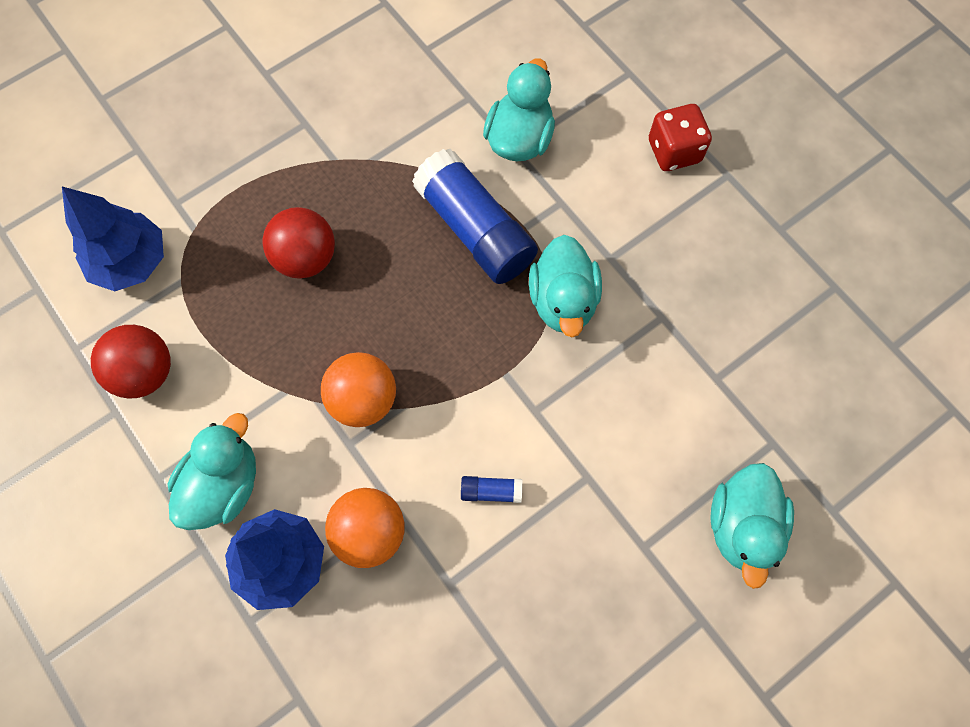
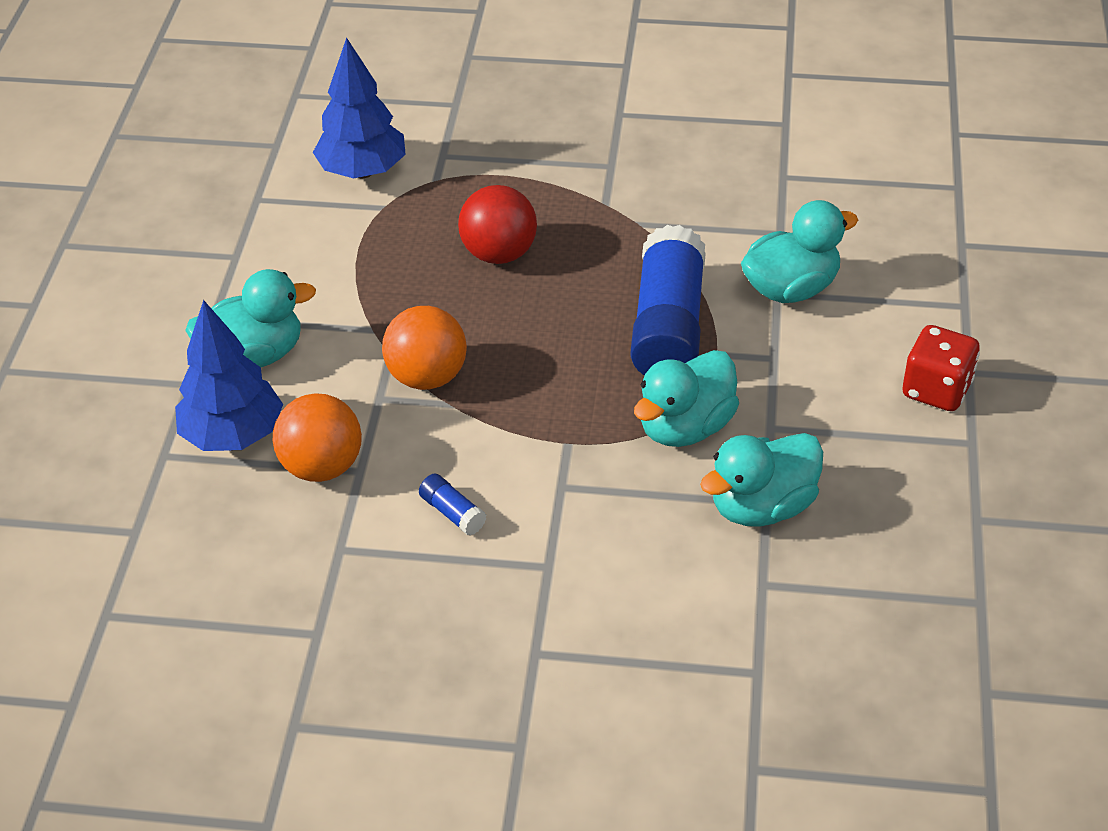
camera: 45 degrees right, 25 degrees down
red ball [91,325,171,399] -> none
turquoise duck [710,463,794,589] -> turquoise duck moved to [700,433,823,527]

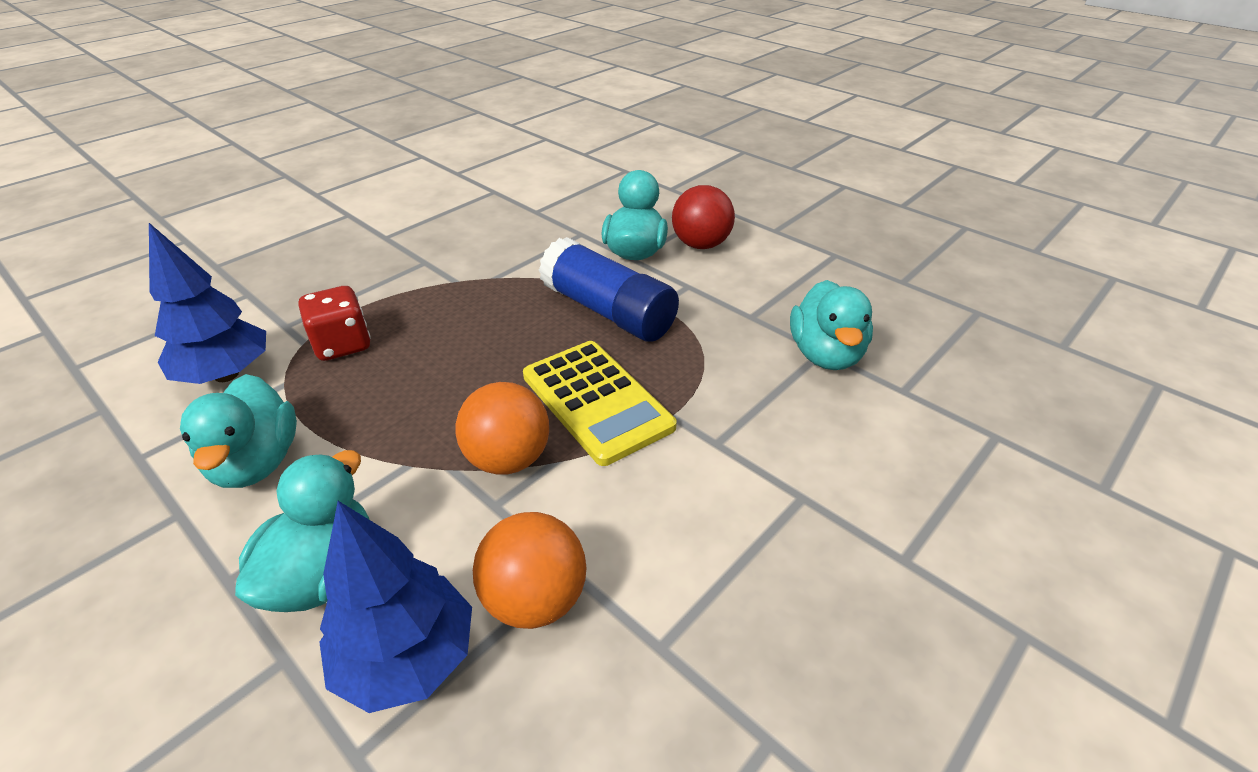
camera: 55 degrees left, 5 degrees down
blue glue stick [419,474,486,535] -> none
red ball [458,185,537,264] -> red ball moved to [672,185,735,249]
turquoise duck [634,350,739,447] -> turquoise duck moved to [180,374,297,488]
red dice [902,325,980,411] -> red dice moved to [299,286,371,361]
none -> yellow calculator [523,341,677,466]

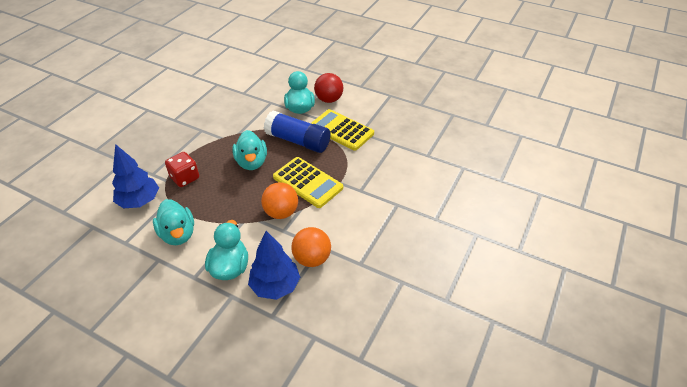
camera: 15 degrees left, 5 degrees up
turquoise duck [790,280,873,370] -> turquoise duck moved to [233,130,267,170]
none -> yellow calculator [311,109,374,151]

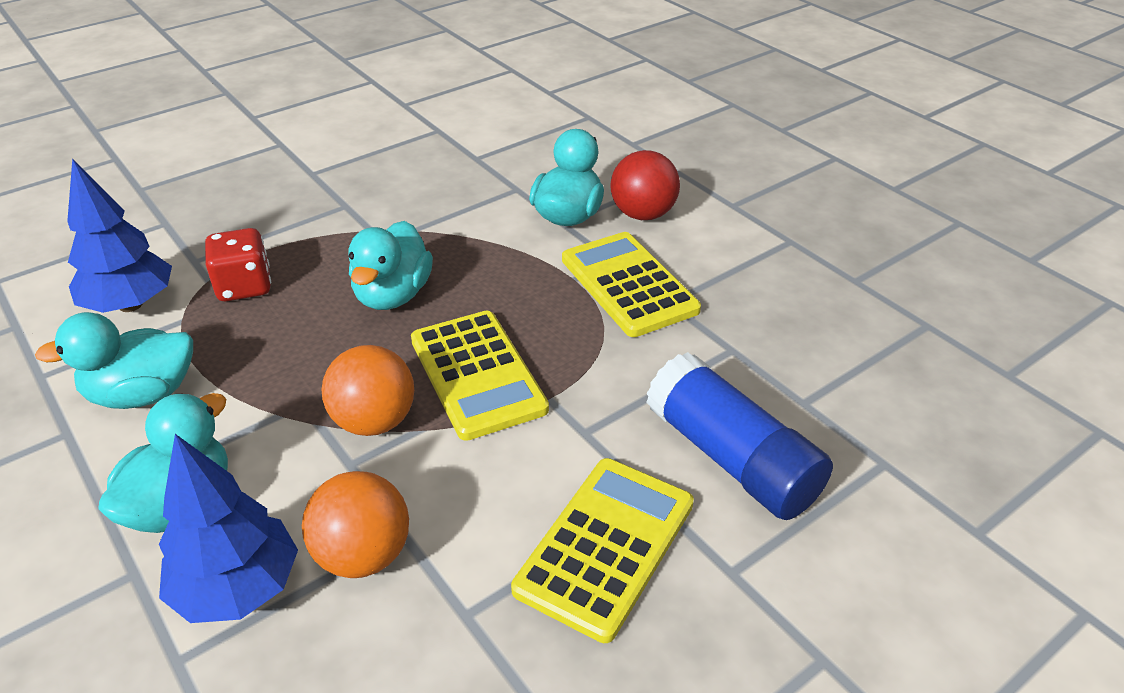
camera: 25 degrees right, 5 degrees down
turquoise duck [153,199,194,245] -> turquoise duck turned 75 degrees clockwise [35,312,193,409]
blue glue stick [264,111,330,153] -> blue glue stick moved to [646,352,833,520]
none -> yellow calculator [511,458,694,643]

